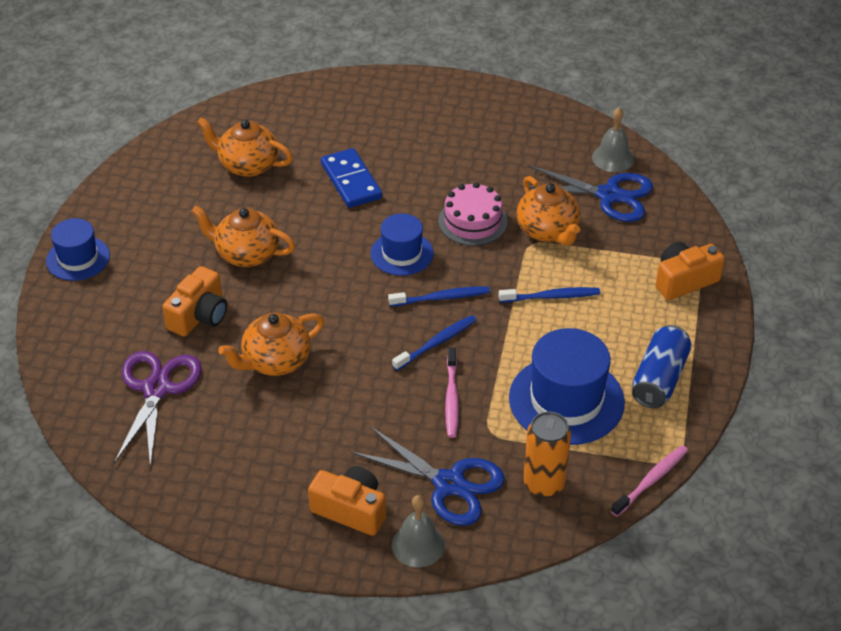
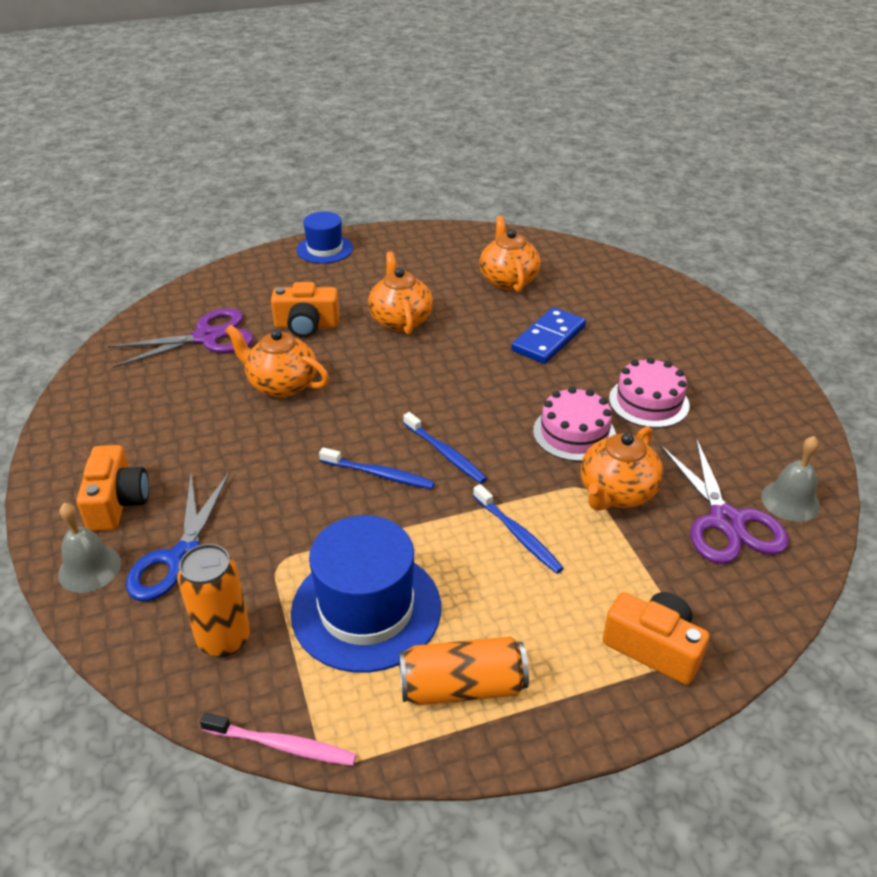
camera: 60 degrees right, 5 degrees down
blue hat [370,214,434,276] -> none
pink toothbrush [445,348,459,438] -> none
blue scissors [520,165,653,222] -> purple scissors [660,438,789,564]
blue can [632,325,692,408] -> orange can [399,637,529,705]
none -> pink cake [609,357,690,428]

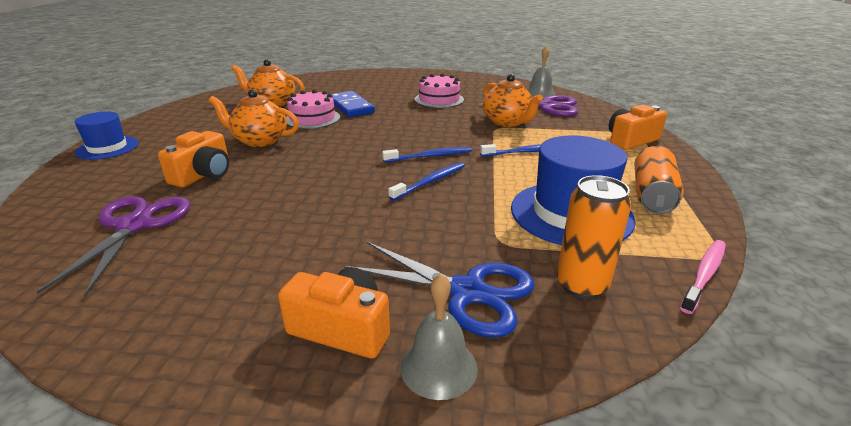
camera: 65 degrees left, 10 degrees down
orange teapot [225,325,329,398] -> none
pink cake [533,387,616,461] -> pink cake moved to [286,89,340,129]

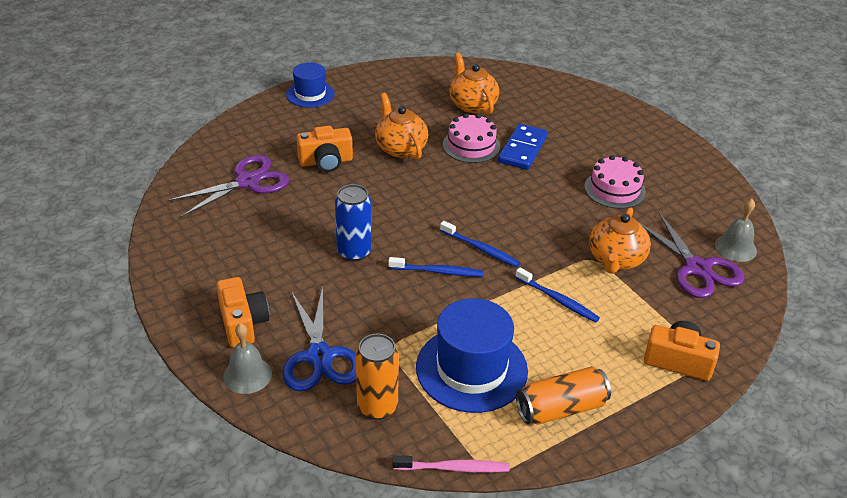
camera: 50 degrees right, 10 degrees up
none -> blue can [335,184,372,261]

